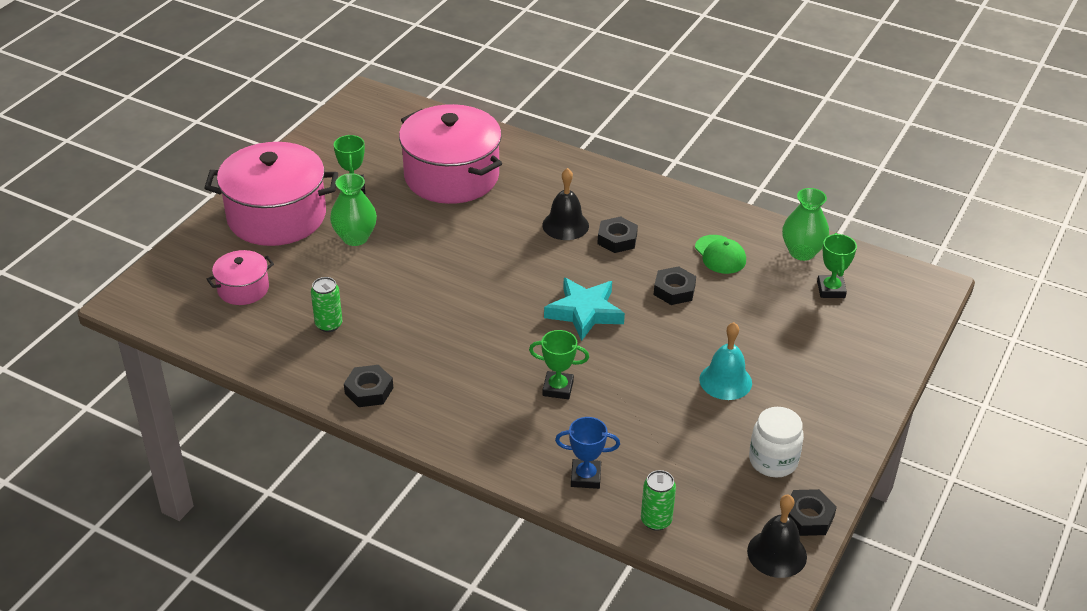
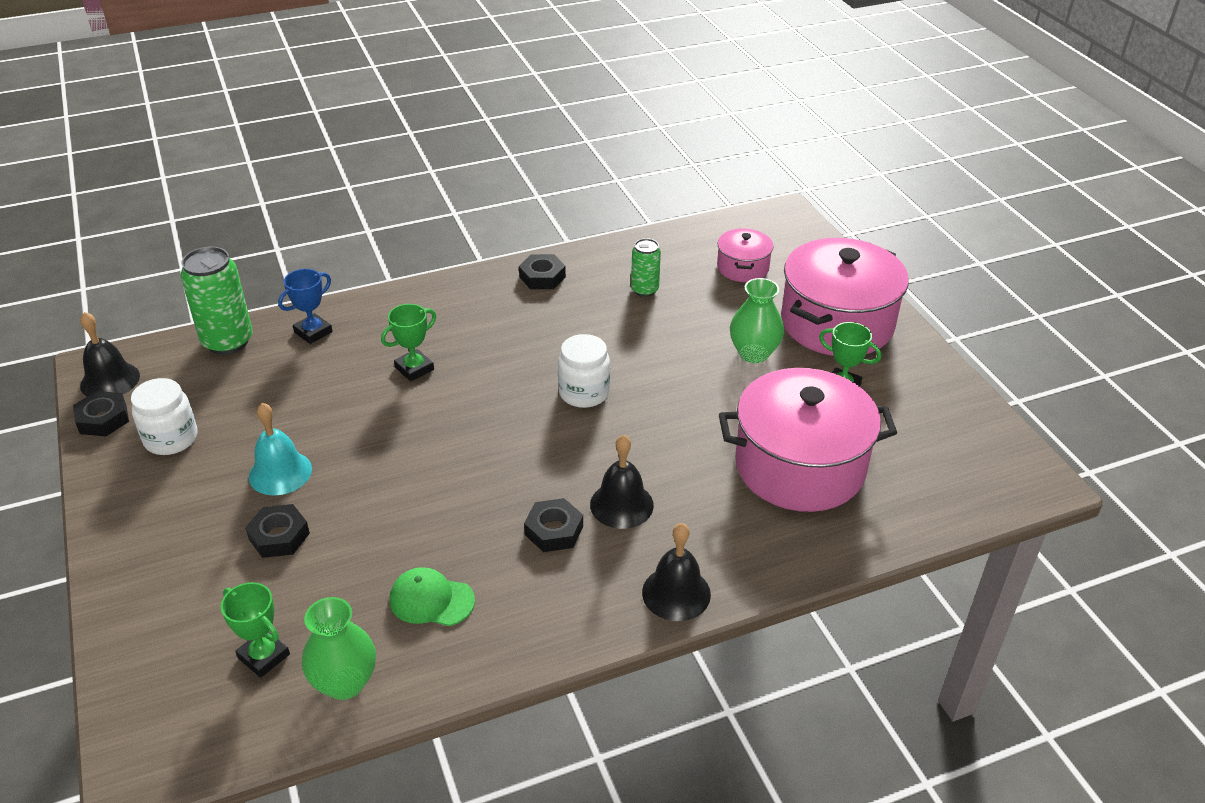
camera: 130 degrees right, 0 degrees up
turquoise star [544,278,625,341] -> none
green can [641,470,676,531] -> green can [181,247,253,355], size x1.74
black nut [654,266,696,305] -> black nut moved to [245,504,310,558]
none -> white jar [558,334,610,408]
none -> black bell [642,523,711,621]

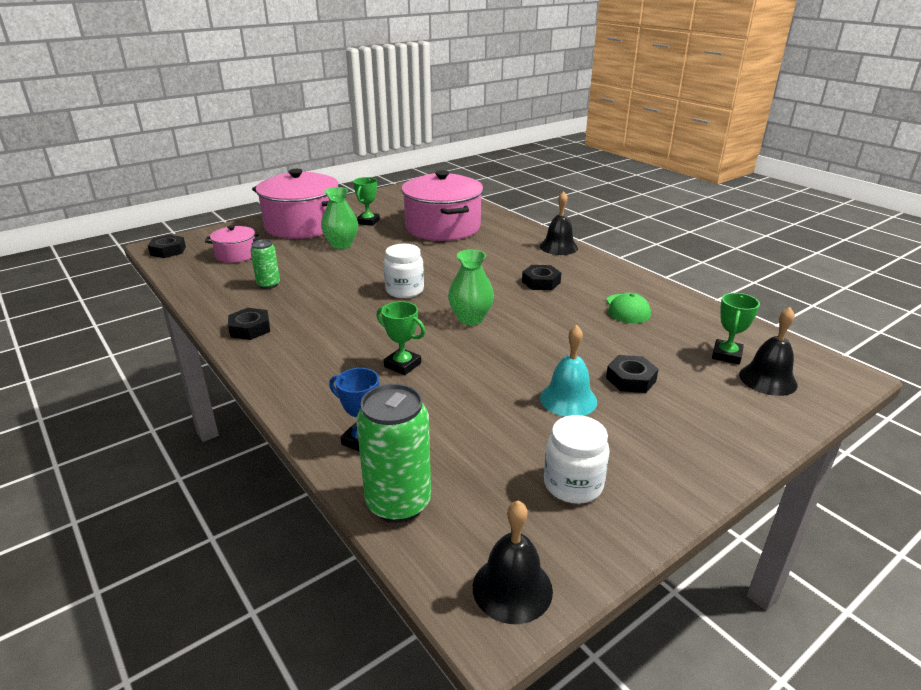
camera: 105 degrees left, 10 degrees down
black nut [73,391,129,436] -> black nut moved to [148,235,186,258]
green vase [302,597,376,700] -> green vase moved to [448,249,494,325]
black bell [590,435,654,529] -> black bell moved to [739,307,798,396]

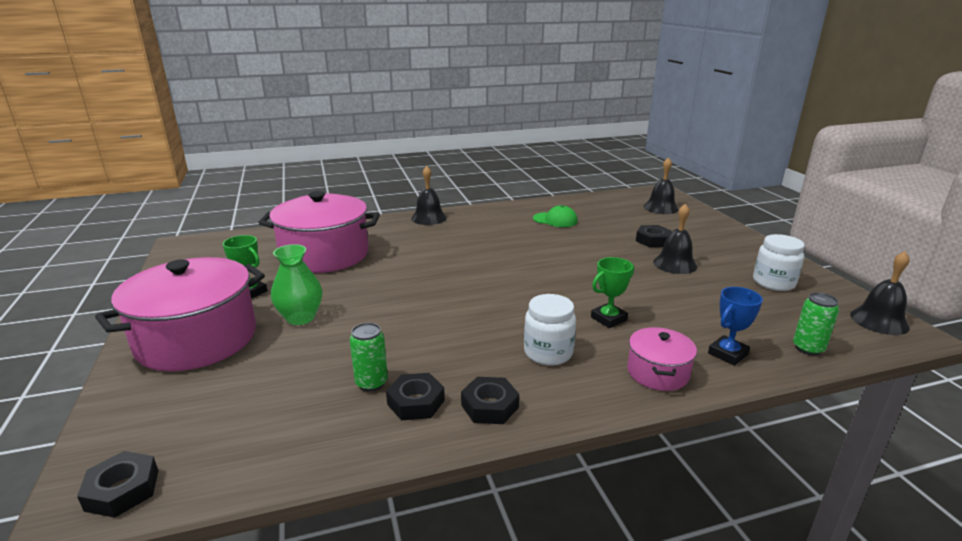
camera: 70 degrees left, 5 degrees down
pink pot [205,225,261,263] -> pink pot moved to [627,327,697,391]
green can [356,384,431,523] -> green can [793,292,839,356], size x0.58
white jar [384,244,424,298] -> white jar moved to [524,294,576,366]
green vase [448,249,494,325] -> none
black nut [522,265,561,290] -> black nut moved to [386,373,445,420]
turquoise bell [540,325,597,417] -> black bell [653,203,697,274]
green trophy [712,293,760,364] -> none

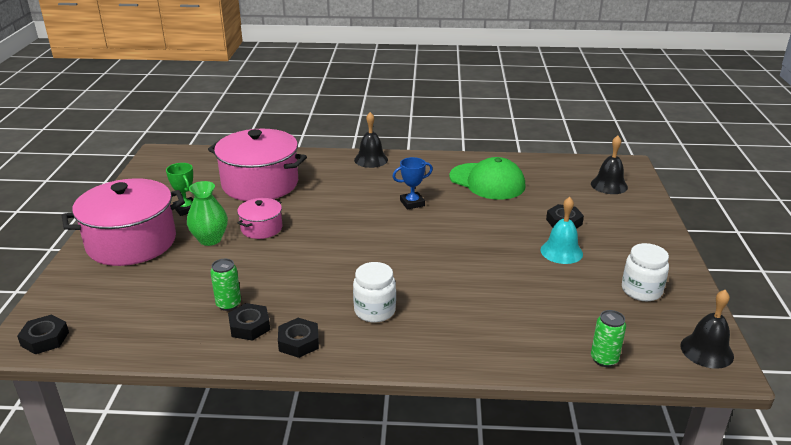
camera: 20 degrees right, 5 degrees up
green cap [533,205,578,227] -> green cap [449,157,526,200], size x1.77
green trophy [591,257,634,328] -> none
pink pot [627,327,697,391] -> pink pot moved to [237,198,282,239]
black bell [653,203,697,274] -> turquoise bell [540,197,583,264]
blue trophy [708,287,763,366] -> blue trophy moved to [392,157,433,210]

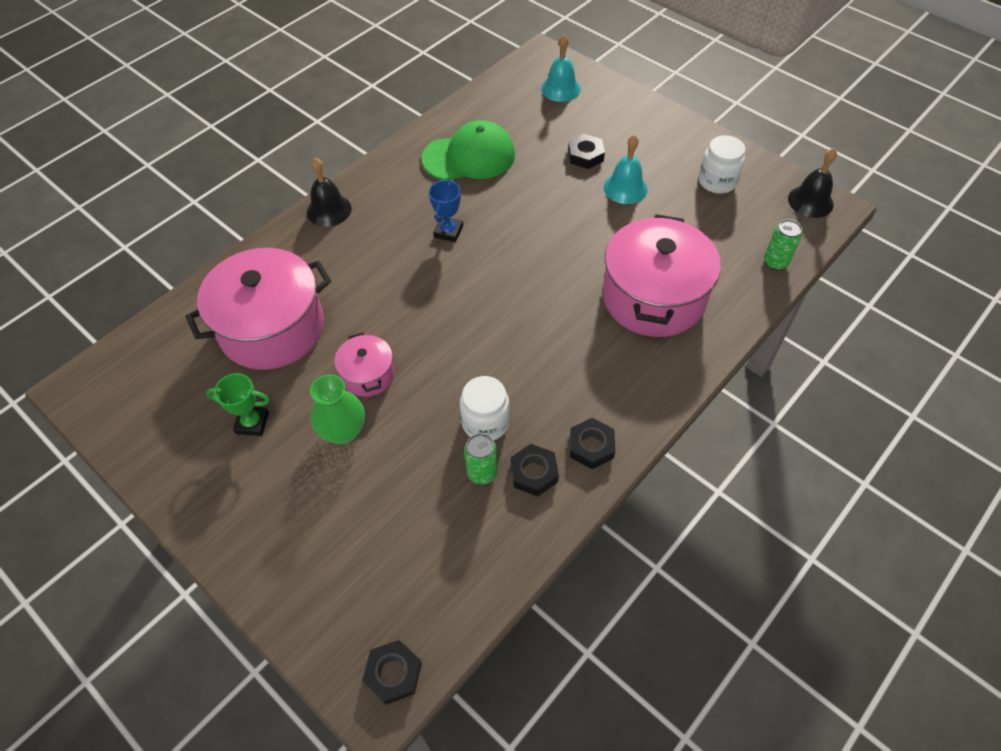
camera: 50 degrees left, 25 degrees up
pink pot [62,178,185,266] -> pink pot moved to [603,214,721,337]
white jar [353,262,396,323] -> white jar moved to [460,376,510,441]
black bell [591,136,628,194] -> turquoise bell [541,34,581,102]

